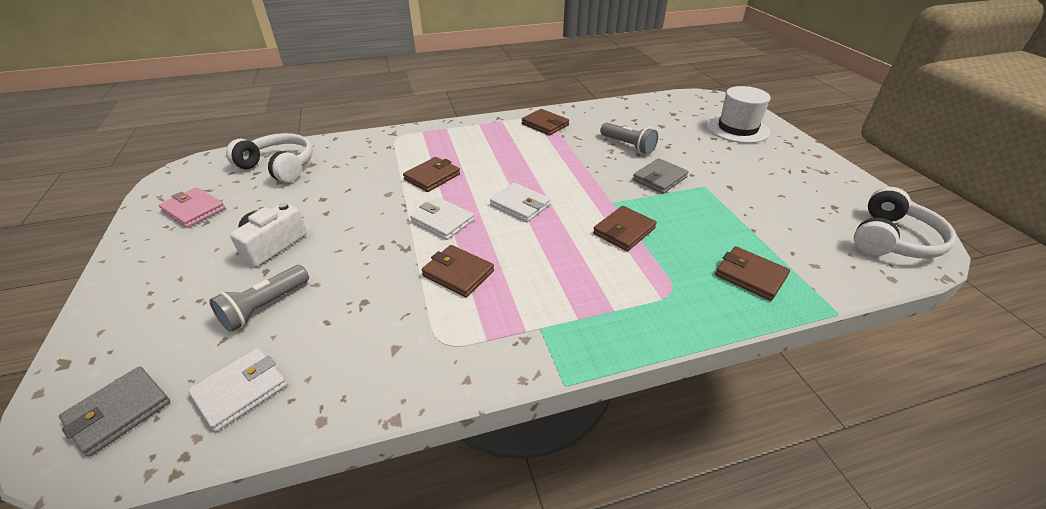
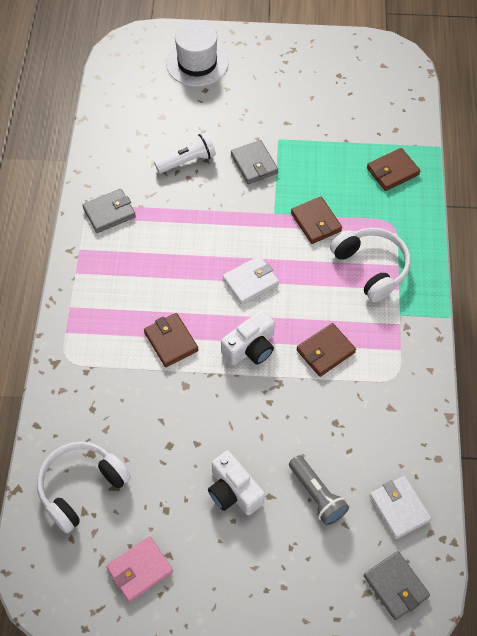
camera: 70 degrees left, 20 degrees up
white wallet [410,197,474,240] -> white camera [221,310,275,365]
brown wallet [522,109,569,135] -> grey wallet [82,189,136,233]
grey flashlight [600,122,658,154] -> white flashlight [154,132,216,173]
white headphones [854,187,956,258] -> white headphones moved to [330,228,411,302]

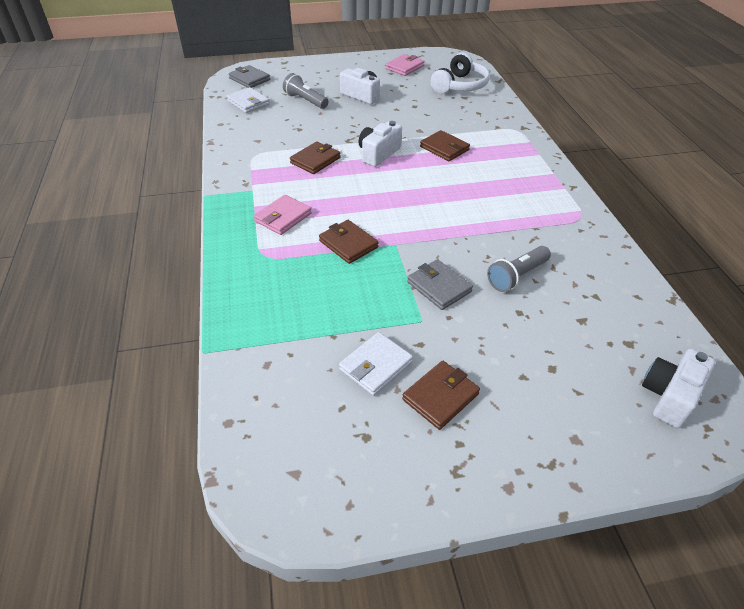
camera: 165 degrees right, 15 degrees down
grey wallet [82,189,136,233] -> none
white flashlight [154,132,216,173] -> grey flashlight [487,246,551,292]
white hat [166,21,229,87] -> none
white wallet [223,256,279,305] -> white wallet moved to [339,332,413,396]
white headphones [330,228,411,302] -> pink wallet [254,195,312,235]
brown wallet [367,148,420,191] -> brown wallet moved to [402,361,480,430]
none -> white camera [642,349,715,428]

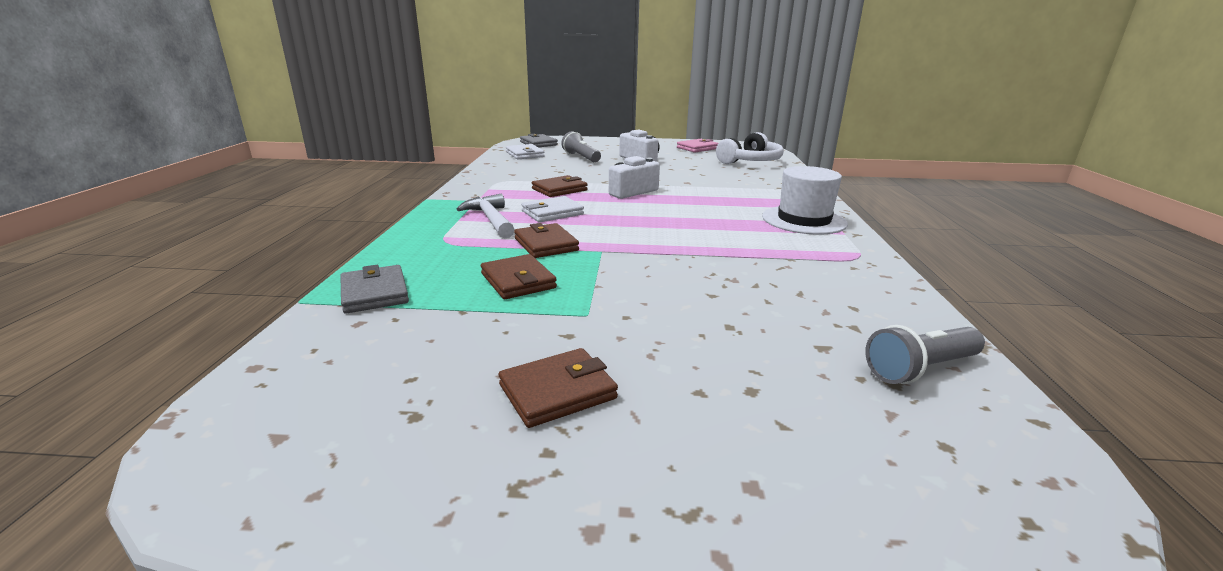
camera: 15 degrees right, 20 degrees down
pink wallet [254,195,312,235] -> white hammer [457,194,515,238]
white wallet [339,332,413,396] -> white wallet moved to [521,196,584,222]
grey wallet [407,259,473,310] -> grey wallet moved to [340,265,409,313]
brown wallet [420,130,470,161] -> brown wallet moved to [481,254,557,299]
grey flashlight [487,246,551,292] -> grey flashlight moved to [865,325,985,384]
white camera [642,349,715,428] -> none
none -> white hat [762,166,848,234]

